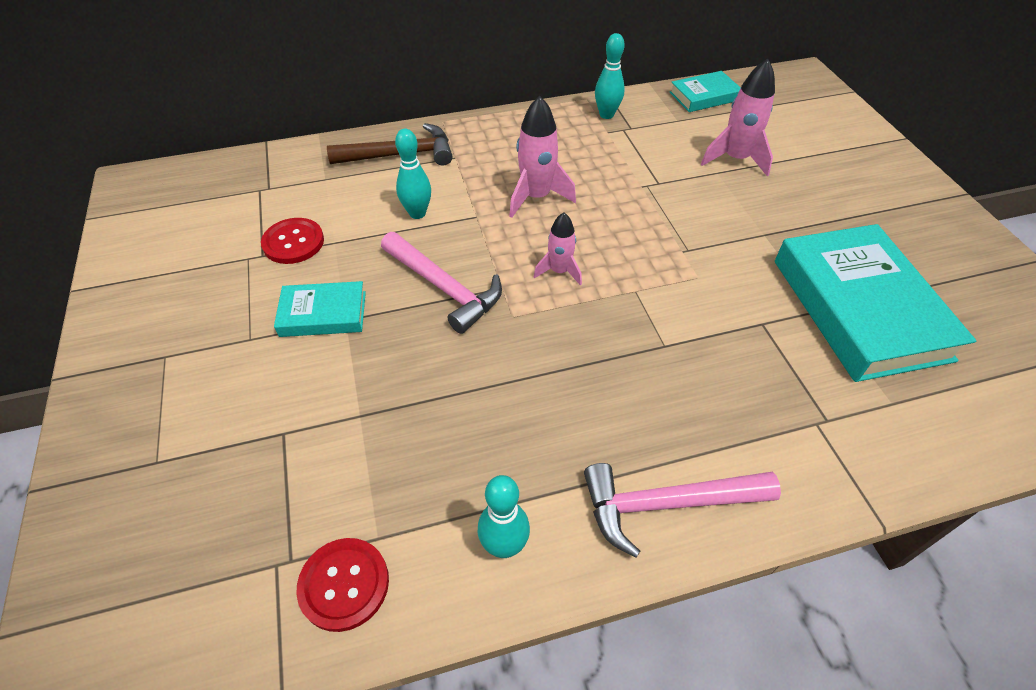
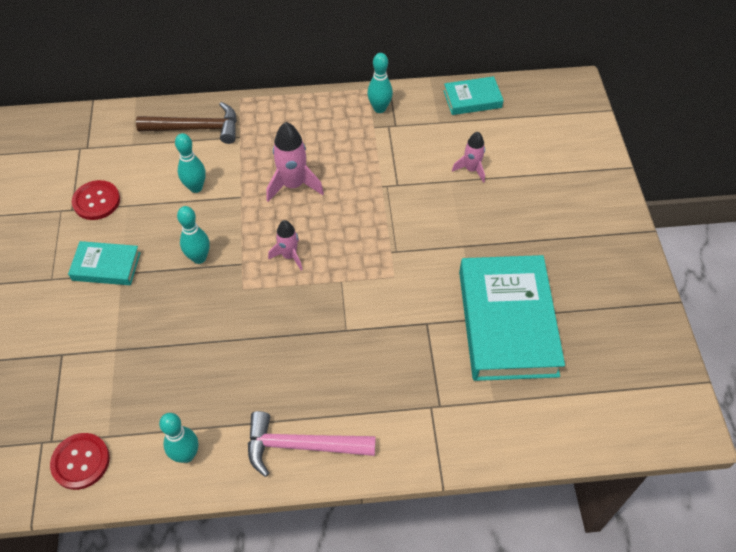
camera: 10 degrees right, 5 degrees up
pink hammer [381,232,502,334] -> turquoise bowling pin [177,206,210,264]
pink rocket [701,59,775,177] -> pink rocket [452,132,485,183], size x0.62

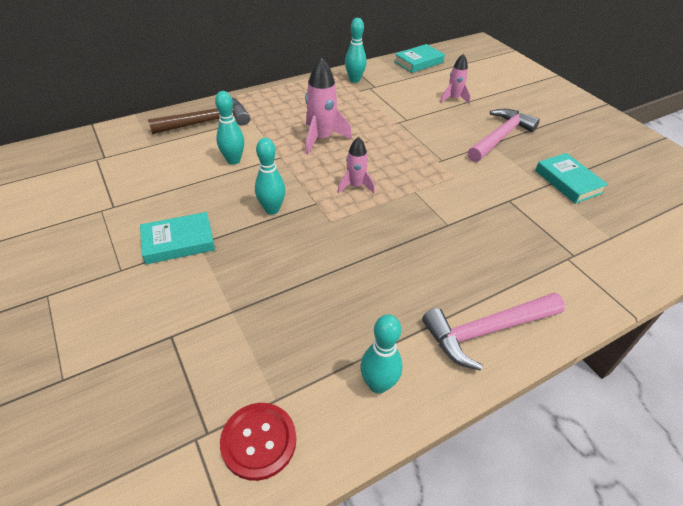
camera: 25 degrees left, 10 degrees down
red button [72,180,120,220] -> none
turquoise book [459,255,565,381] -> turquoise book [535,153,608,204], size x0.50
none -> pink hammer [468,109,540,162]

